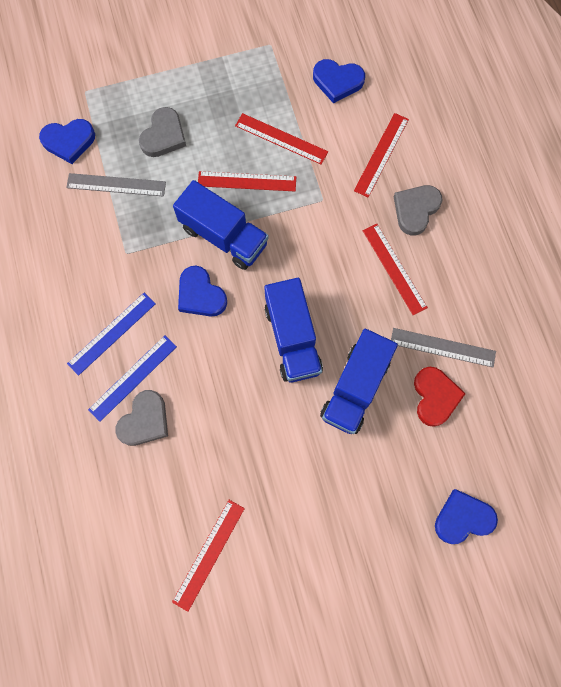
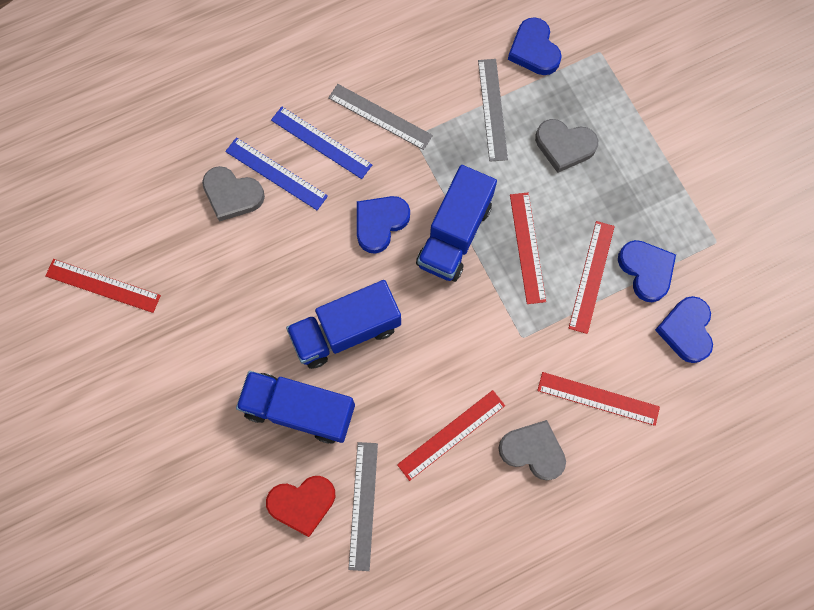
camera: 80 degrees right, 0 degrees up
blue heart [435,489,498,544] -> blue heart moved to [618,240,676,302]
none -> grey ruler [328,84,433,150]

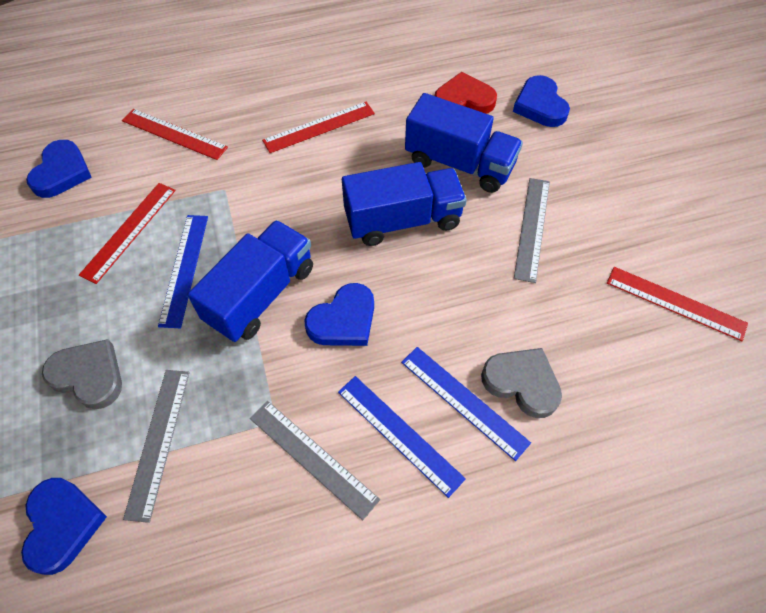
camera: 170 degrees left, 15 degrees down
grey ruler [348,442,378,571] -> grey ruler moved to [514,178,550,283]
grey heart [498,420,566,480] -> none
red ruler [510,192,546,304] -> blue ruler [158,215,208,328]
blue heart [618,240,676,302] -> blue heart moved to [513,75,570,127]

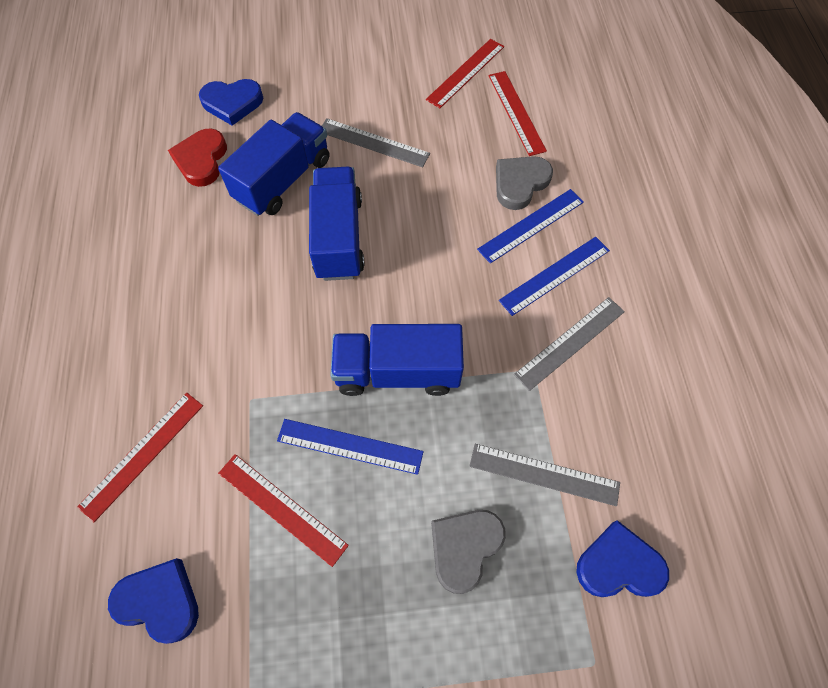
camera: 80 degrees left, 5 degrees up
blue truck [187,220,313,342] -> blue truck turned 45 degrees counterclockwise [330,324,464,396]
red ruler [262,102,375,153] -> red ruler moved to [489,71,547,156]
blue heart [304,283,374,346] -> none

